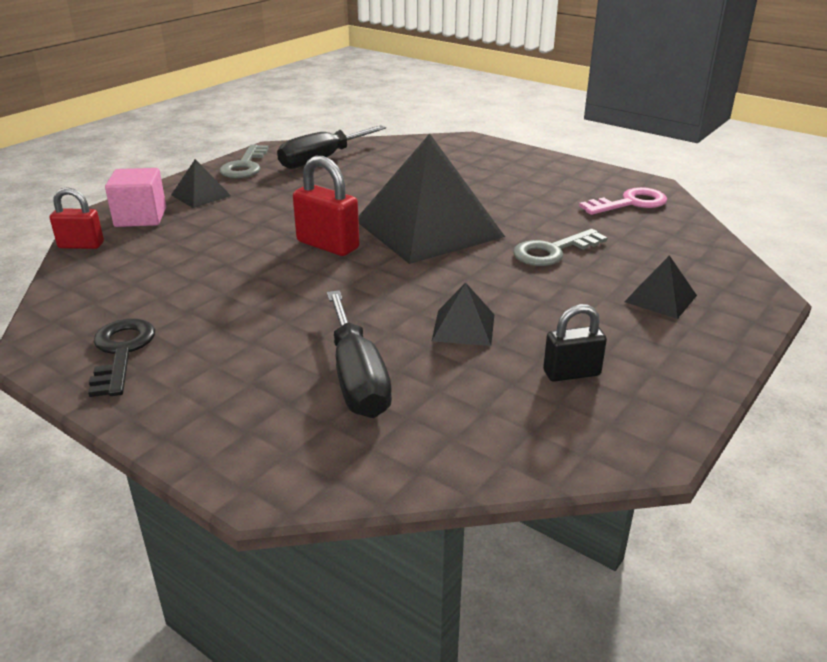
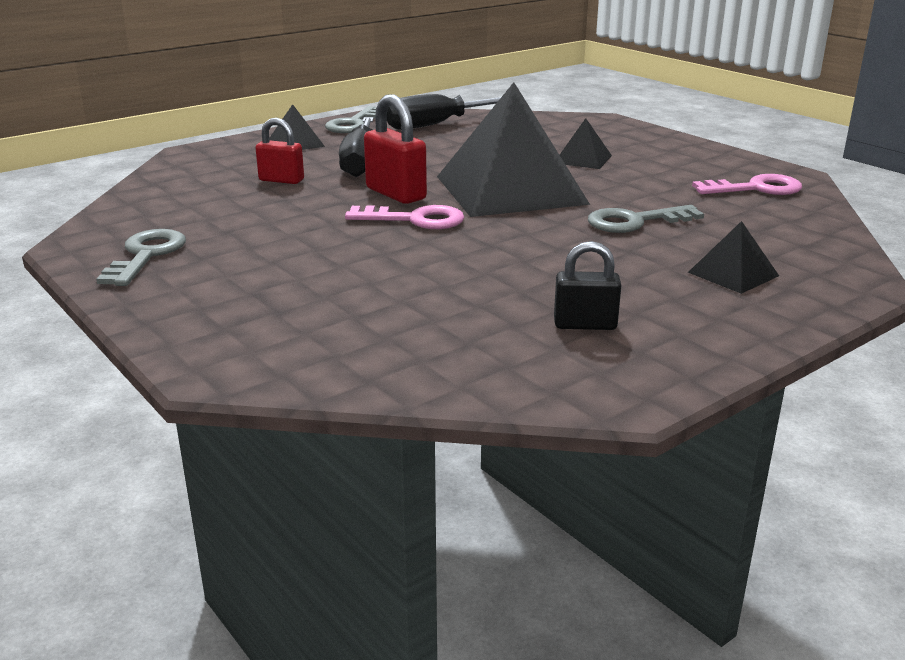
camera: 15 degrees right, 5 degrees down
red padlock [50,187,104,249] -> red padlock moved to [256,118,304,184]
black key [88,319,155,397] -> grey key [96,229,186,286]
pink cube [105,168,166,227] -> none
black screwdriver [327,290,392,418] -> black screwdriver moved to [339,117,374,177]
black pyramid [432,283,494,346] -> black pyramid moved to [560,118,612,169]
none -> pink key [345,205,464,229]

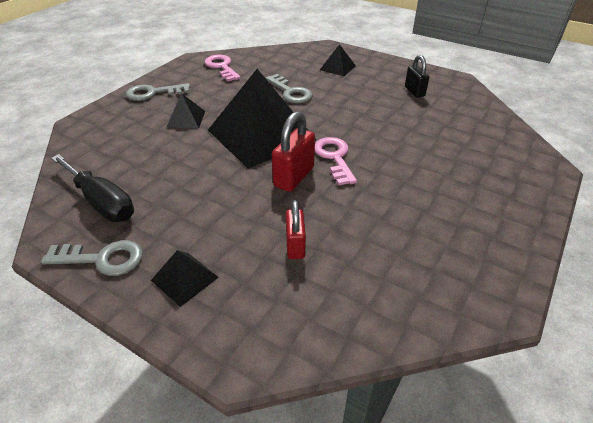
camera: 110 degrees left, 15 degrees up
grey key [96,229,186,286] -> grey key moved to [126,83,190,101]
black screwdriver [339,117,374,177] -> none

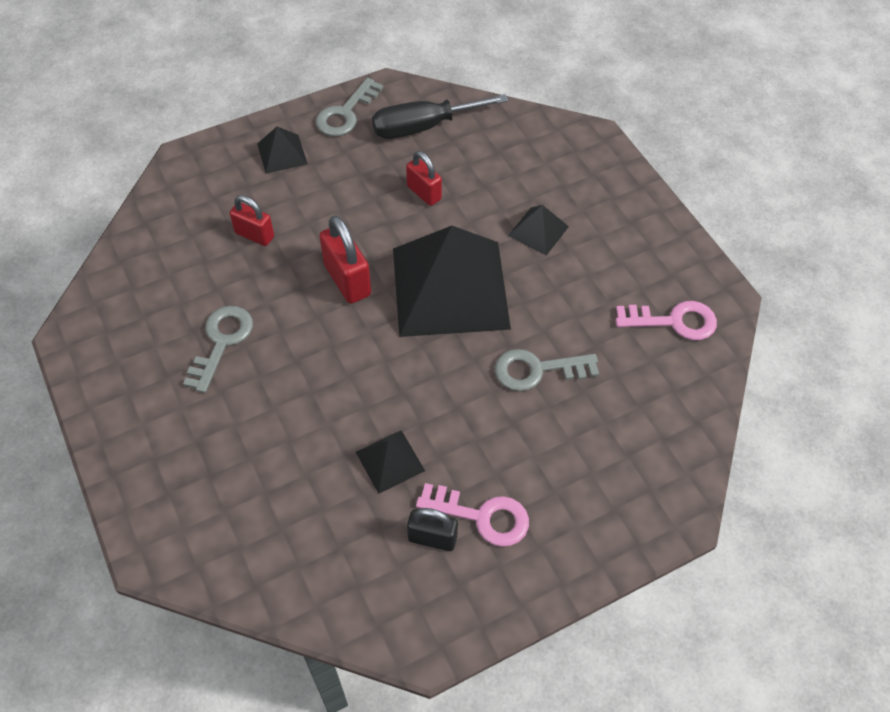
camera: 120 degrees right, 15 degrees up
grey key [126,83,190,101] -> grey key moved to [183,306,253,393]
pink key [315,137,357,185] -> pink key moved to [416,483,529,547]
black pyramid [320,44,356,76] -> black pyramid moved to [356,430,425,494]
none -> red padlock [406,151,442,206]

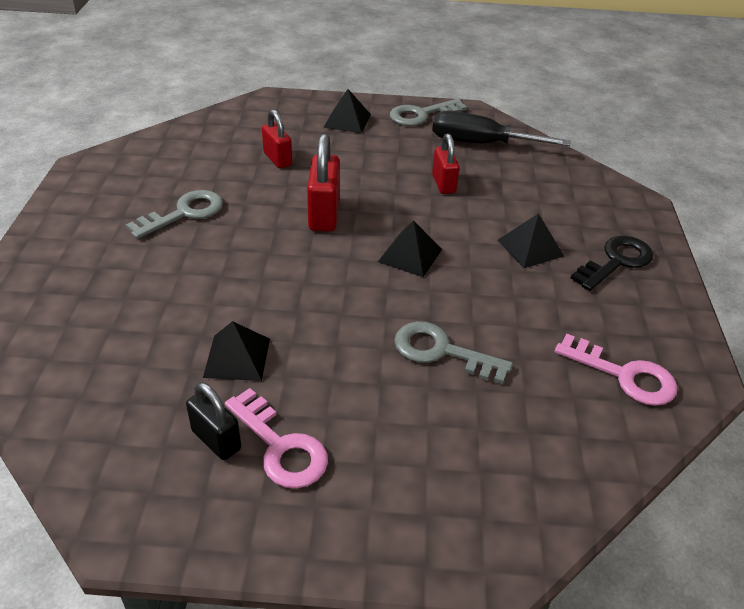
camera: 30 degrees right, 15 degrees down
black pyramid [393,226,511,337] -> black pyramid [378,220,442,277], size x0.43
none -> black key [570,236,653,291]

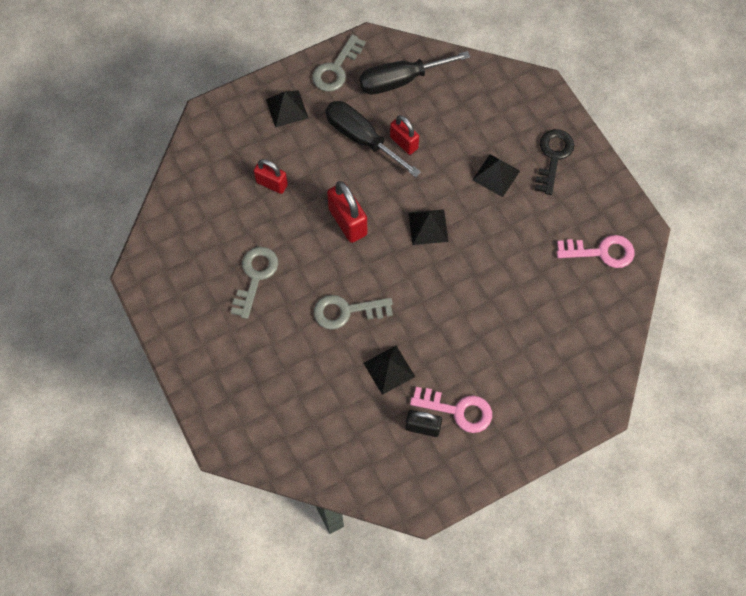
camera: 30 degrees left, 25 degrees up
grey key [394,321,513,384] -> grey key moved to [314,295,393,330]
none -> black screwdriver [325,101,421,177]

